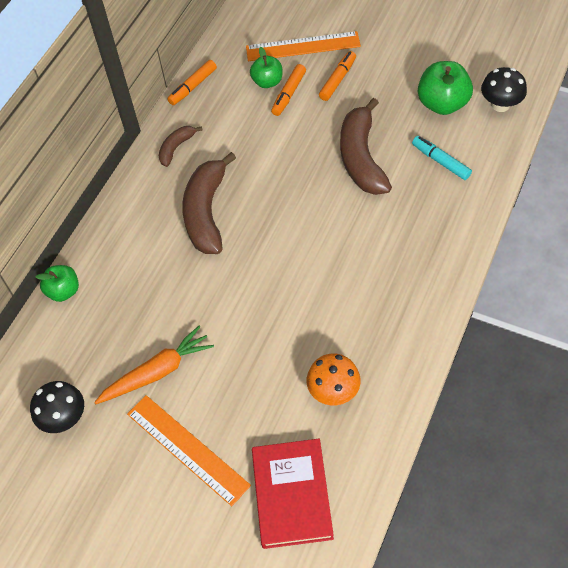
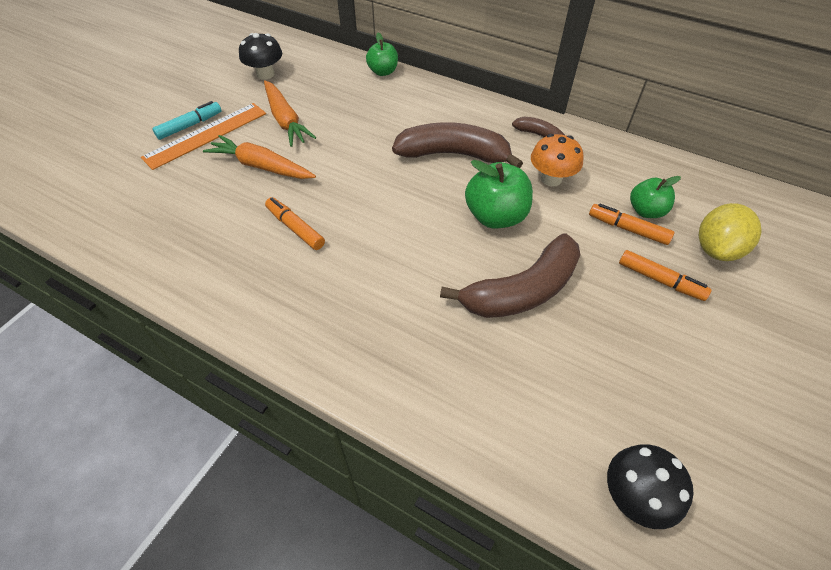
camera: 90 degrees right, 5 degrees down
orange marker [167,60,217,105] -> orange marker moved to [265,197,325,250]
orange ruler [246,31,361,61] -> yellow lemon [699,203,762,261]
red book [252,439,334,549] -> none
orange mushroom [307,354,361,405] -> orange mushroom moved to [531,134,584,187]
brown banana [340,98,392,195] -> brown banana turned 150 degrees clockwise [440,233,580,318]
turquoise marker [412,136,472,180] -> turquoise marker moved to [152,101,222,140]
green apple [418,61,473,115] -> green apple moved to [465,160,533,229]
none -> orange carrot [203,135,316,179]

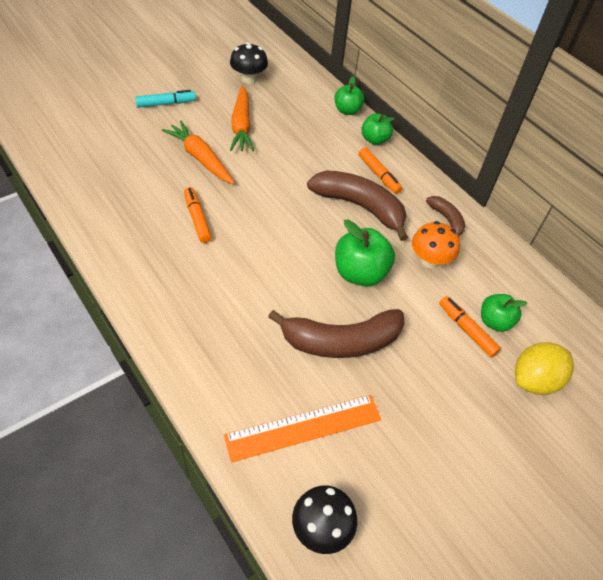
camera: 20 degrees right, 0 degrees up
orange ruler [141,103,266,170] -> orange ruler moved to [224,395,381,462]
orange marker [619,250,712,301] -> orange marker moved to [359,147,402,194]
none -> green apple [361,113,394,145]

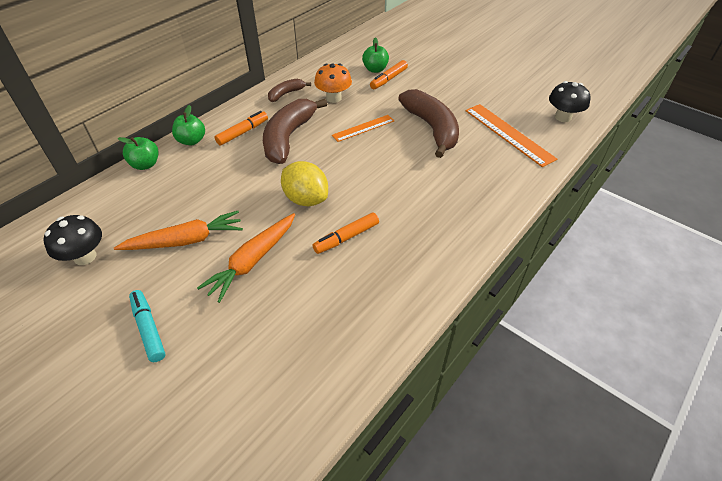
camera: 100 degrees left, 5 degrees down
green apple [335,220,395,287] -> orange ruler [332,115,394,142]
yellow lemon [515,342,574,395] -> yellow lemon moved to [281,161,328,206]

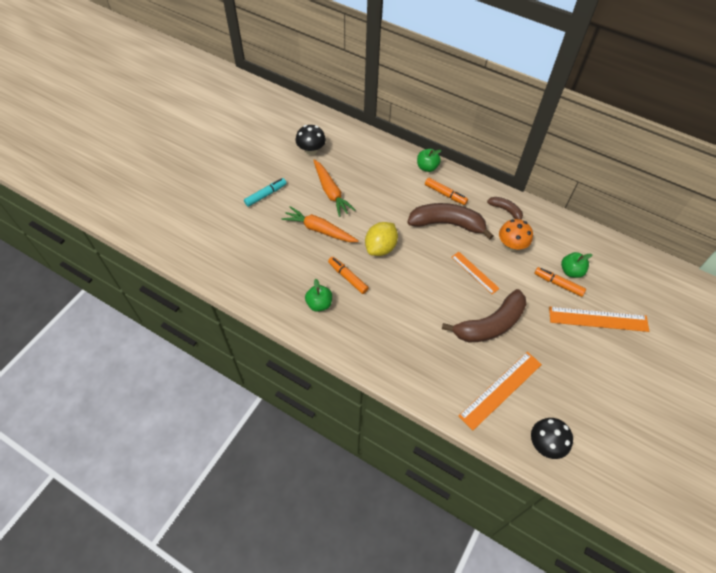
camera: 80 degrees right, 10 degrees up
green apple [117,137,158,170] -> green apple moved to [305,279,332,312]
none -> orange ruler [549,307,649,332]

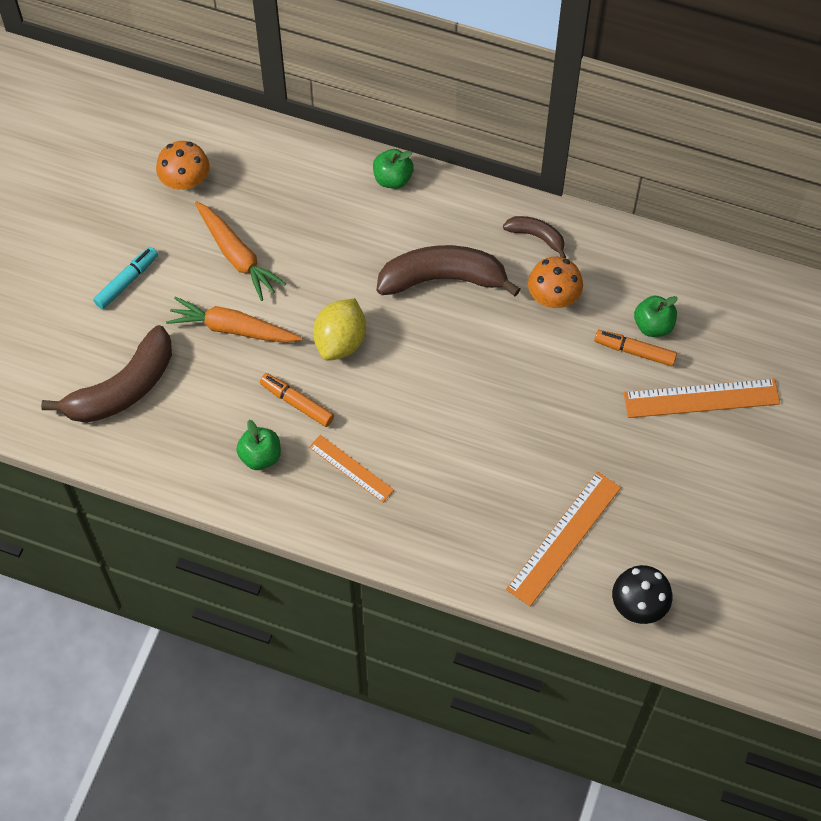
camera: 10 degrees left, 5 degrees up
black mushroom [296,125,326,155] -> orange mushroom [156,141,210,192]
orange marker [425,178,468,205] -> none
brown banana [442,289,526,343] -> brown banana moved to [41,325,172,423]
orange ruler [452,252,500,294] -> orange ruler moved to [309,435,394,503]

